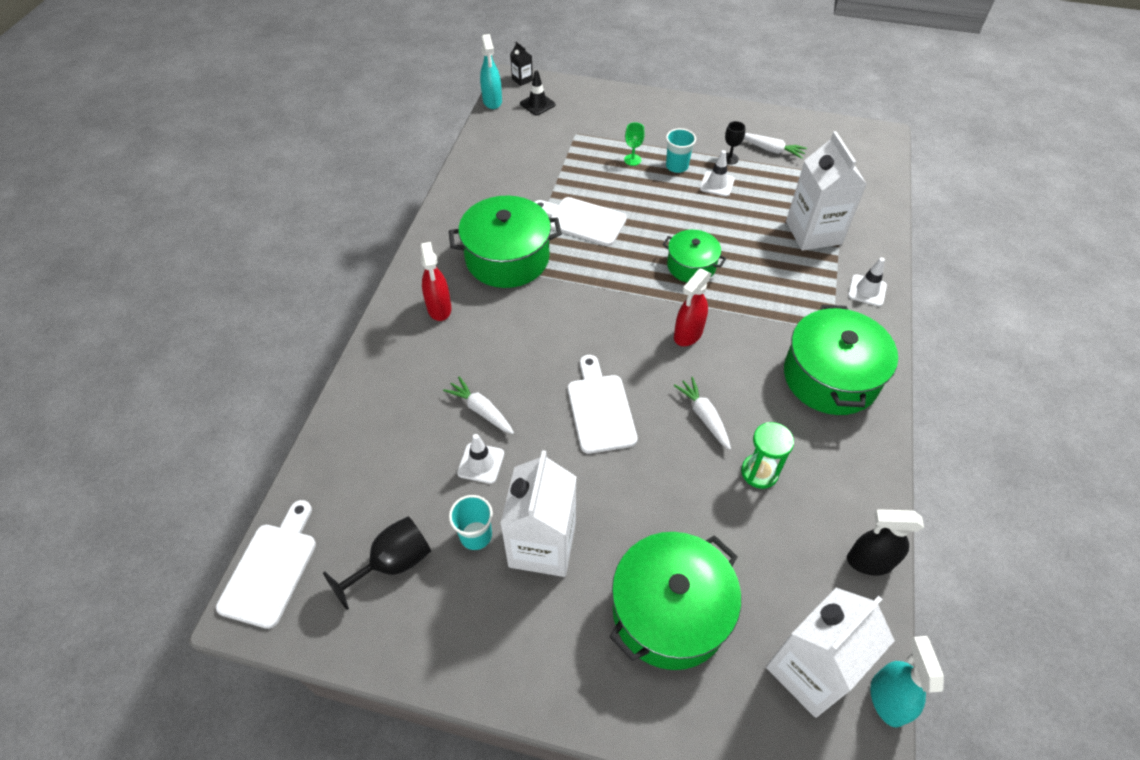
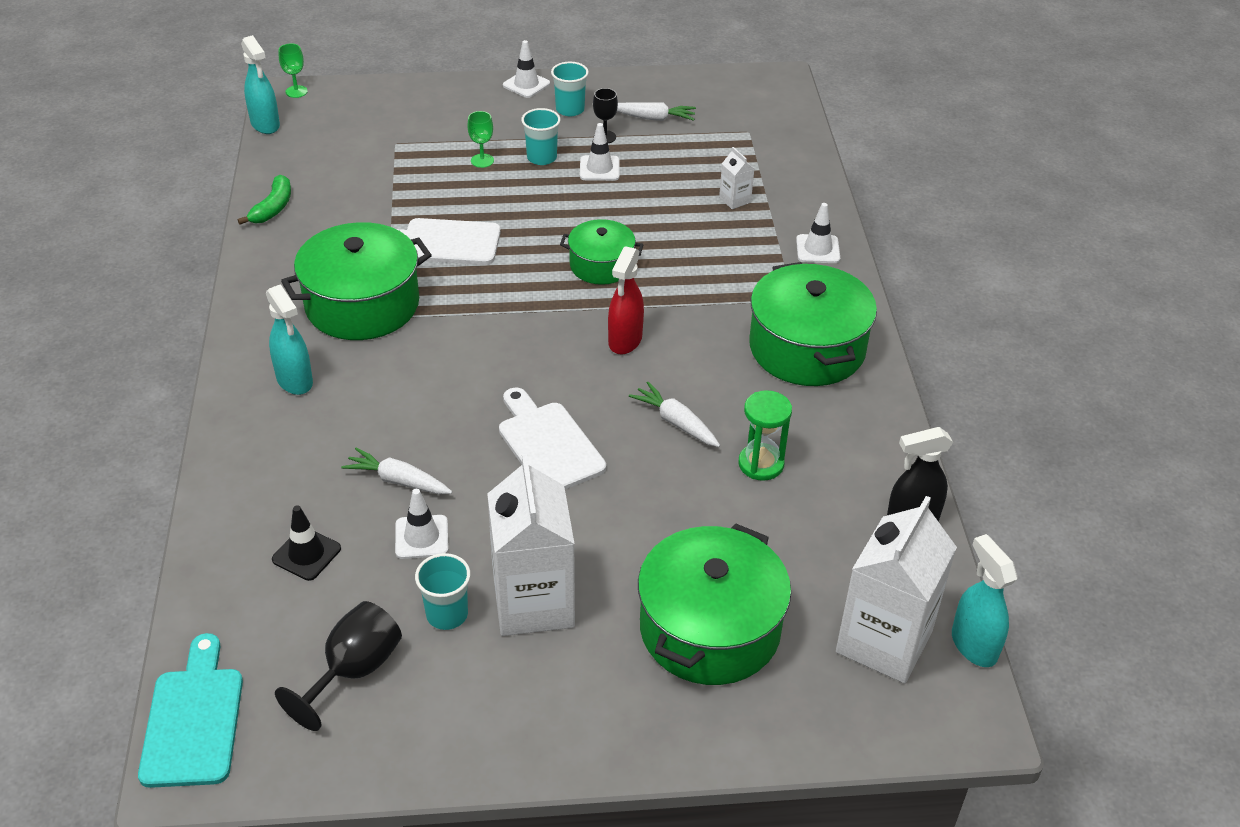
camera: 20 degrees left, 10 degrees down
white cutting board [216,500,316,629] -> turquoise cutting board [138,633,243,788]
red spray bottle [420,242,451,321] -> turquoise spray bottle [266,284,313,395]
black carton [510,42,533,86] -> green goblet [279,43,308,98]
black traffic cone [520,70,555,115] -> black traffic cone moved to [272,505,341,581]
white carton [786,131,867,251] -> white carton [719,147,754,209], size x0.43
none -> green banana [238,175,291,225]
none -> white traffic cone [503,40,550,98]
none -> turquoise cup [551,62,589,116]

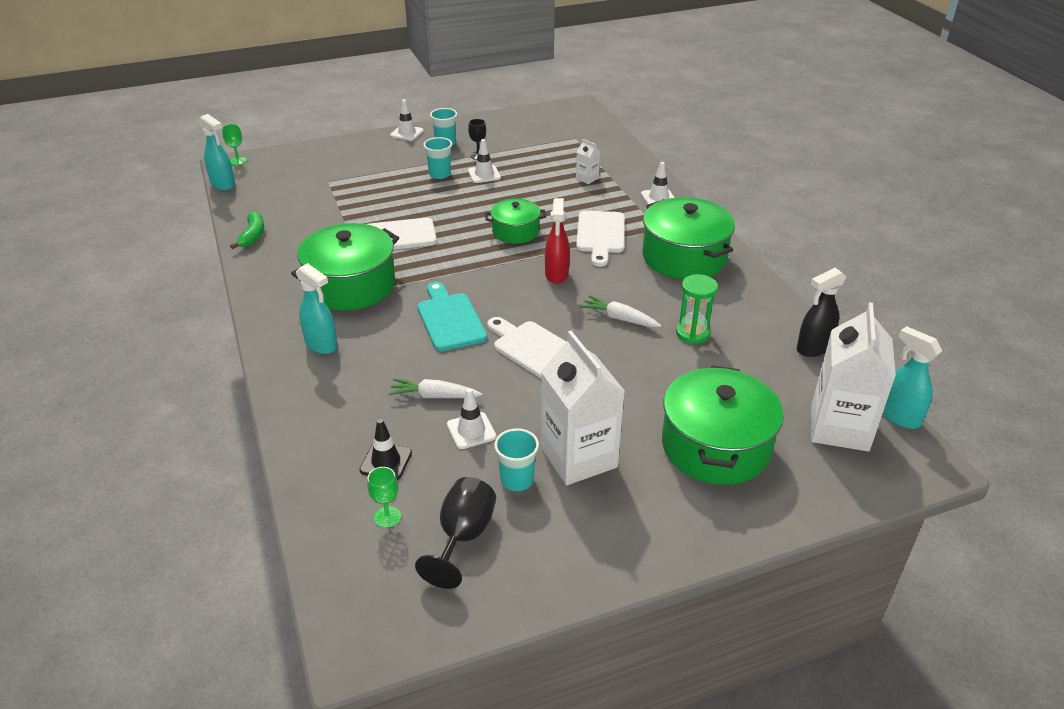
camera: 15 degrees left, 5 degrees down
turquoise cutting board [138,633,243,788] -> turquoise cutting board moved to [417,282,487,351]
green goblet [467,111,494,168] -> green goblet moved to [367,467,401,528]
white carrot [617,102,696,121] -> none
none -> white cutting board [576,211,625,267]

